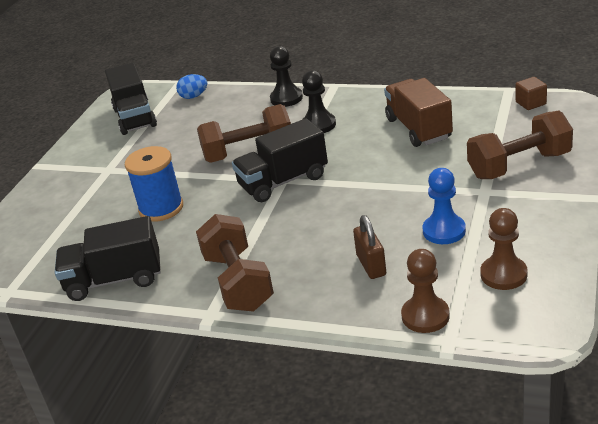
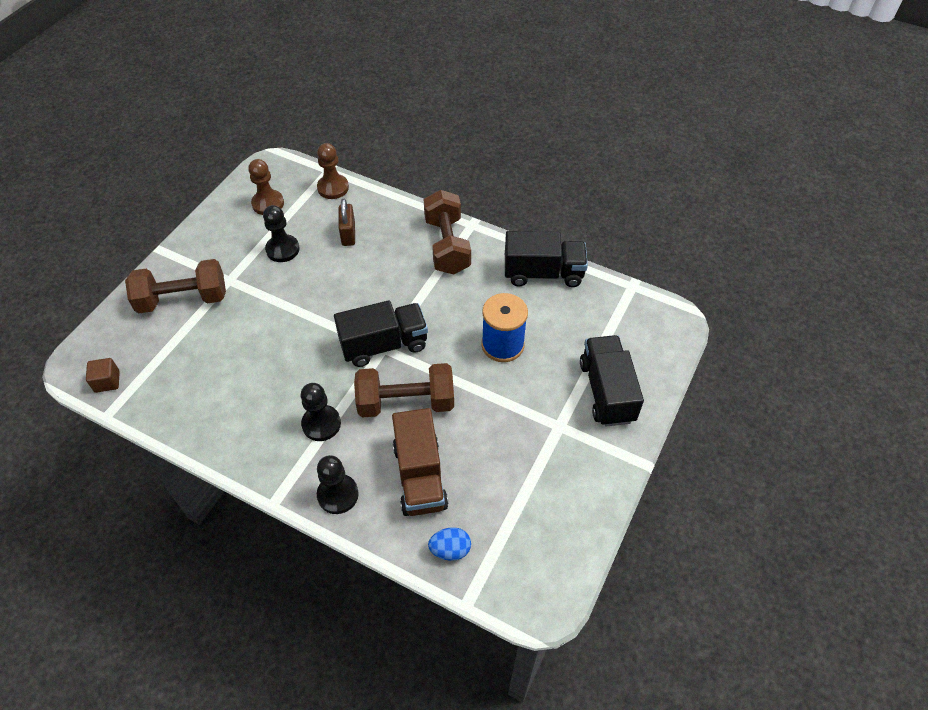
camera: 175 degrees left, 20 degrees up
black truck [105,62,157,135] -> black truck moved to [580,335,644,426]
brown truck [384,78,453,147] -> brown truck moved to [392,408,448,516]
blue pawn [423,168,466,244] -> black pawn [263,205,300,262]

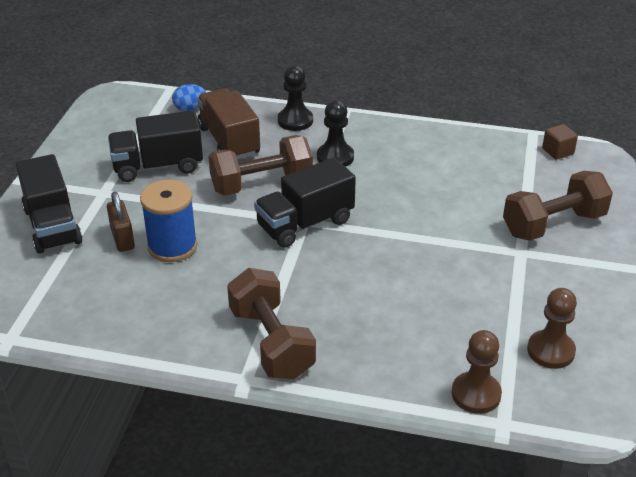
camera: 165 degrees right, 15 degrees down
black pawn [263,205,300,262] -> none
brown padlock [339,199,355,246] -> brown padlock moved to [107,191,135,252]
black truck [505,231,588,287] -> black truck moved to [108,110,203,182]

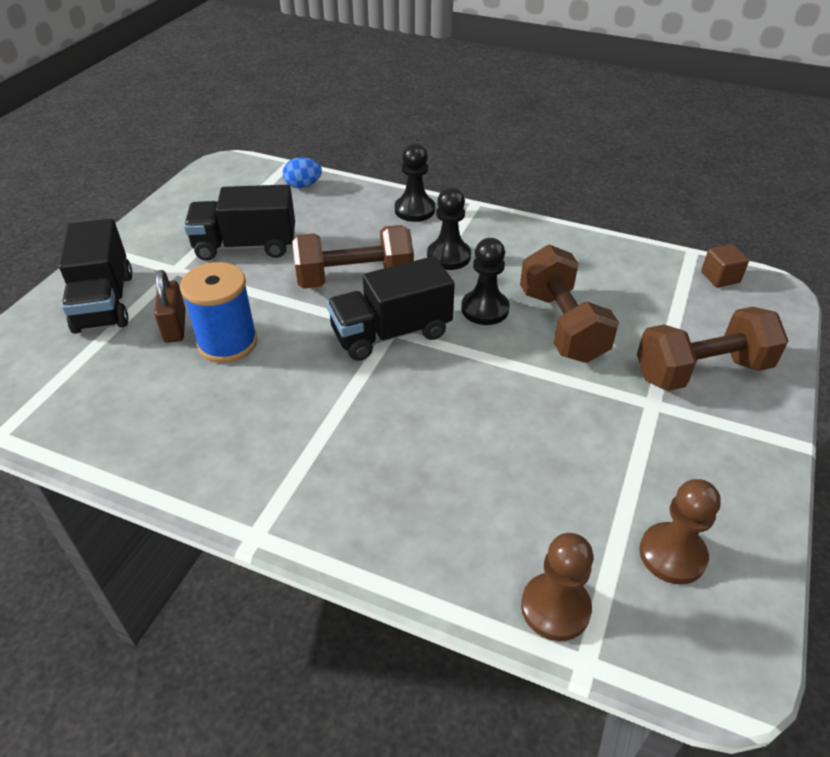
camera: 10 degrees right, 5 degrees up
brown truck [197,88,260,160] -> none
brown dumbbell [227,268,316,379] -> brown dumbbell moved to [520,245,619,363]
none -> black pawn [461,238,509,325]

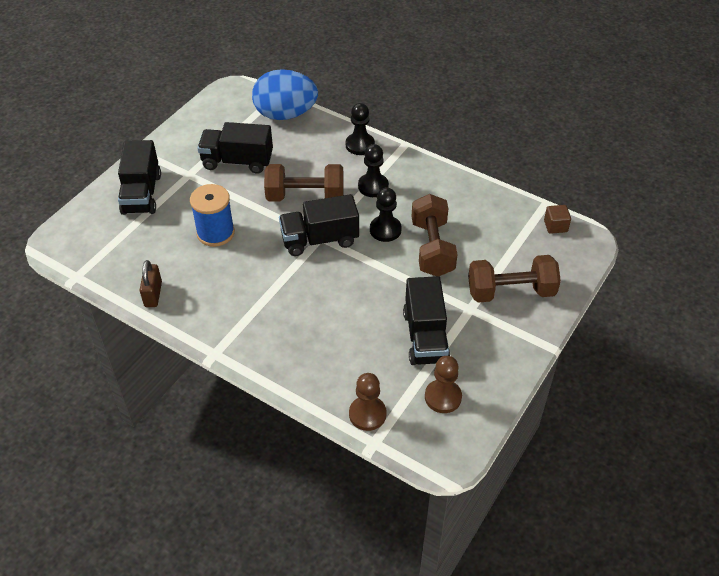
camera: 10 degrees right, 5 degrees up
brown padlock [154,270,186,343] -> brown padlock moved to [140,260,162,307]
blue egg [283,158,322,188] -> blue egg [252,69,318,120], size x2.31
none -> black truck [403,276,450,365]

